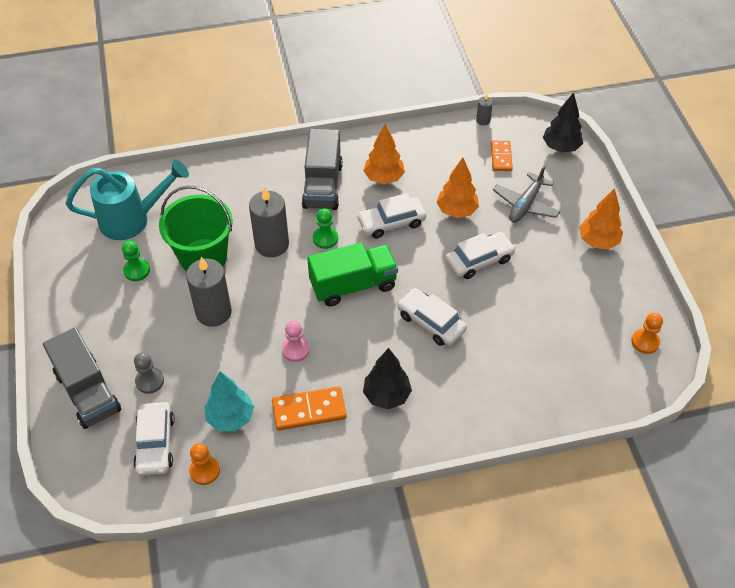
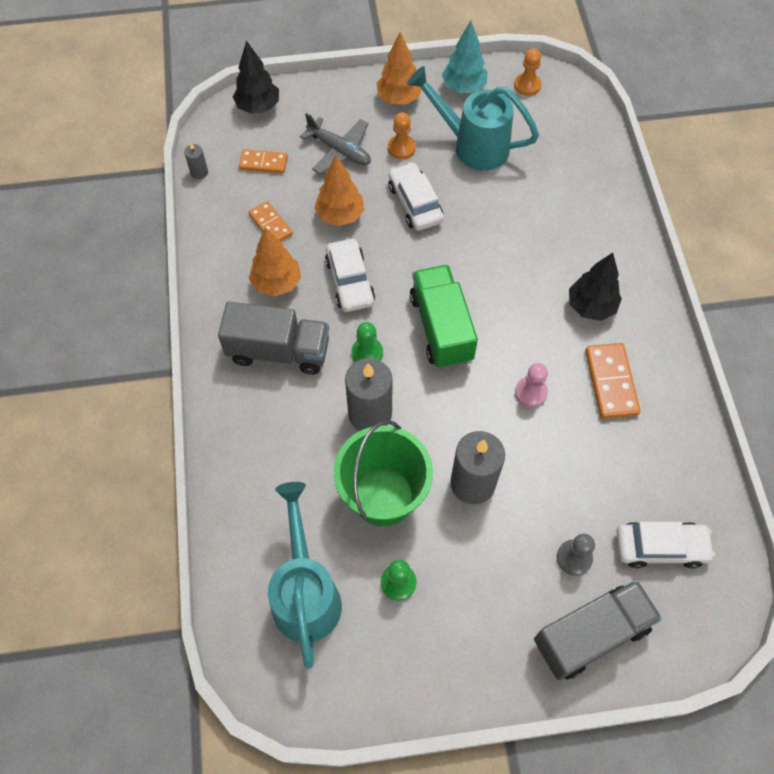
camera: 85 degrees left, 10 degrees up
orange pawn [189,443,220,485] -> orange pawn moved to [388,112,416,159]
turquoise tree [205,371,254,431] -> turquoise tree moved to [442,21,487,93]
white car [397,288,467,346] -> none
none -> orange domino [248,201,293,241]
none -> turquoise watering can [407,66,539,171]

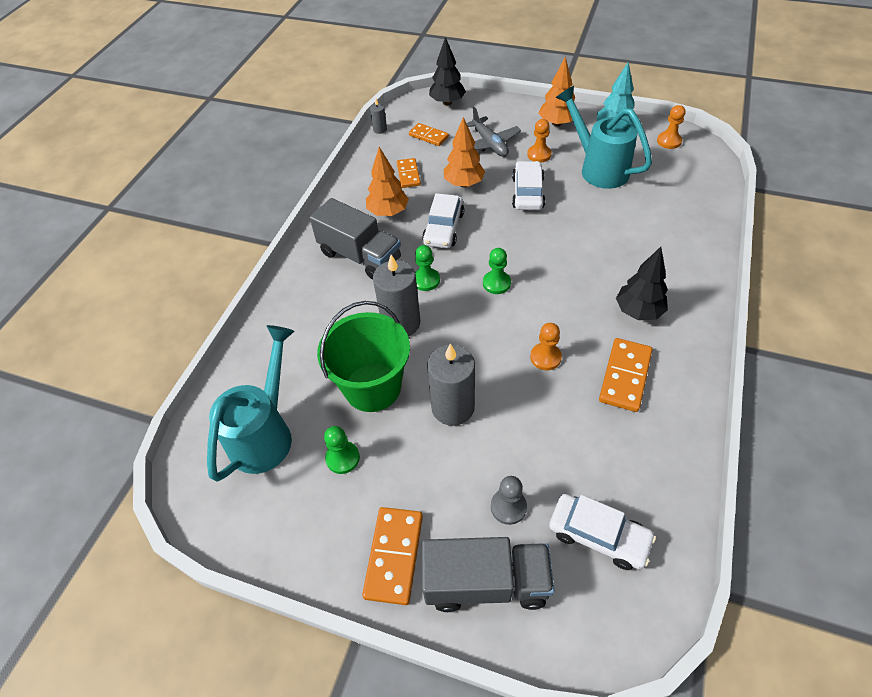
camera: 30 degrees right, 10 degrees down
green truck [410,265,478,369] -> green pawn [483,248,511,294]
pink pawn [515,363,548,407] -> orange pawn [530,323,562,370]
none -> orange domino [362,507,423,605]

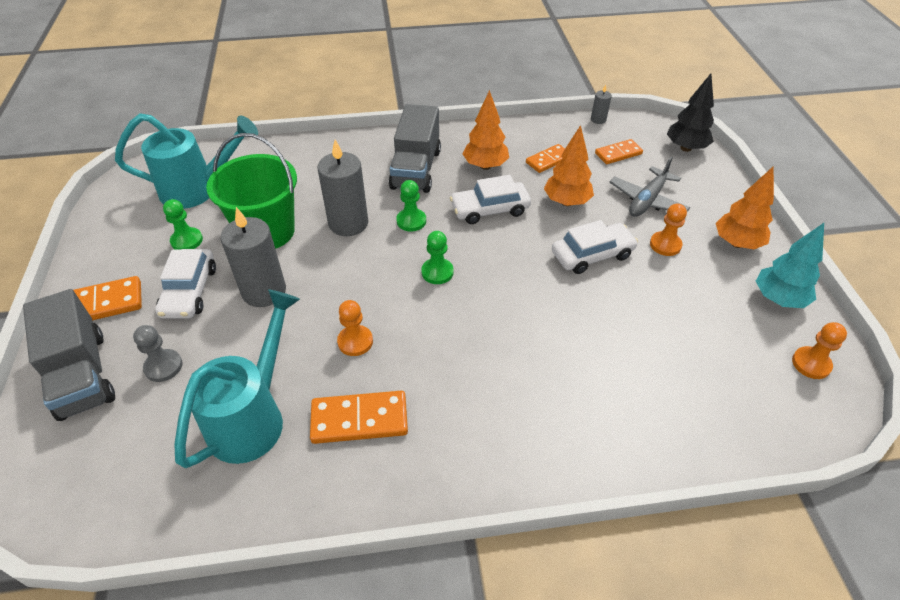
camera: 60 degrees right, 5 degrees down
orange domino [409,123,449,146] -> orange domino turned 60 degrees clockwise [595,139,643,164]
white car [549,494,656,570] -> white car moved to [155,249,216,319]
turquoise watering can [556,86,652,189] -> turquoise watering can moved to [175,290,300,468]
black tree [616,247,668,320] -> none

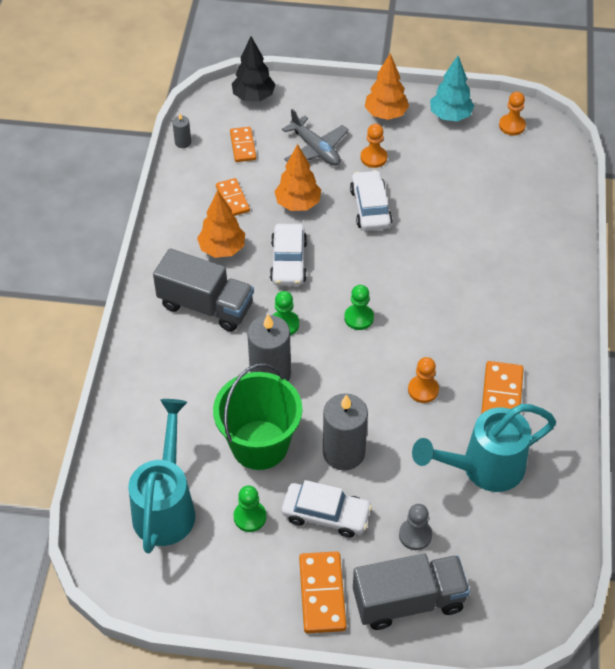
camera: 75 degrees left, 5 degrees up
turquoise watering can [175,290,300,468] -> turquoise watering can turned 60 degrees counterclockwise [412,404,556,492]

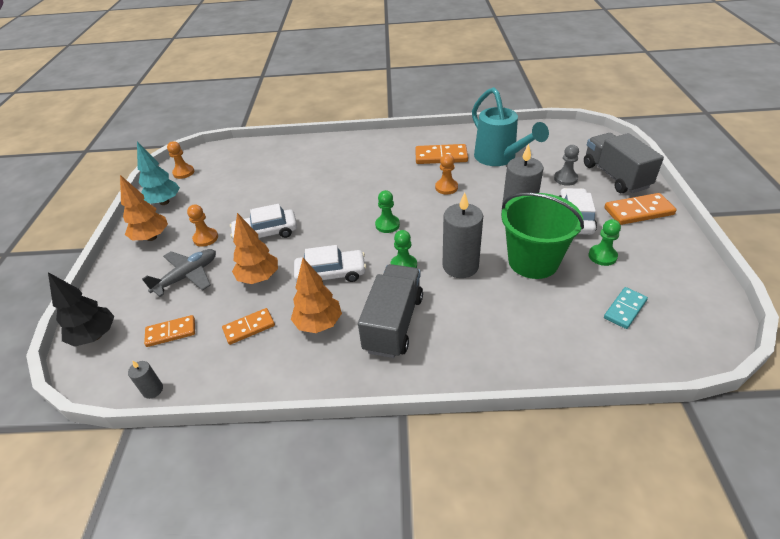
camera: 95 degrees left, 10 degrees down
turquoise watering can [128,399,195,553] -> turquoise domino [604,287,648,329]

